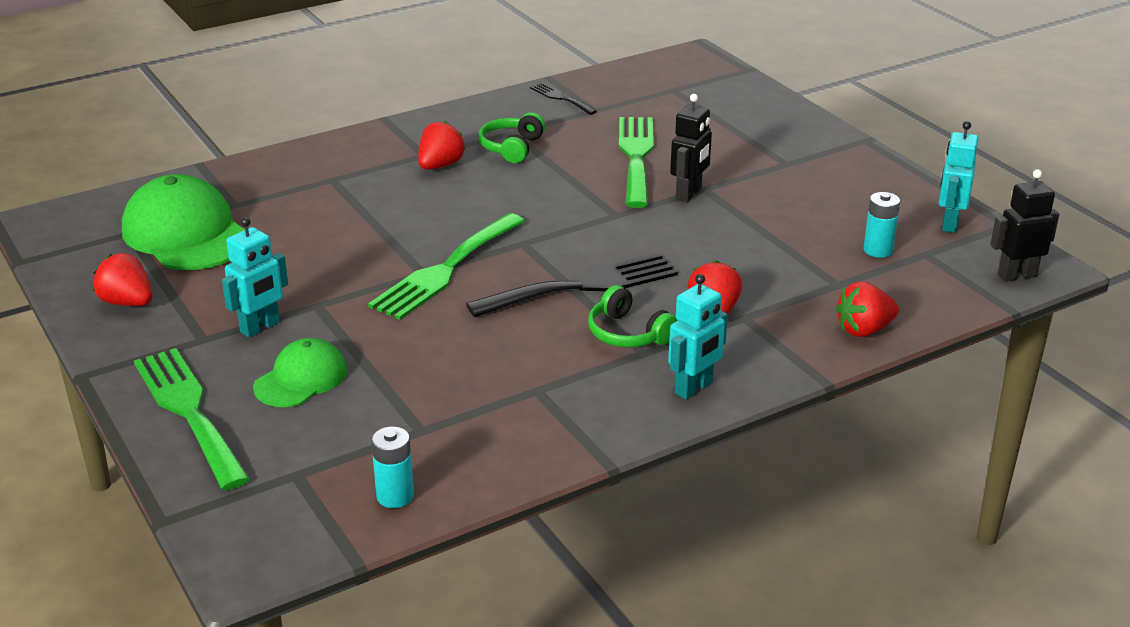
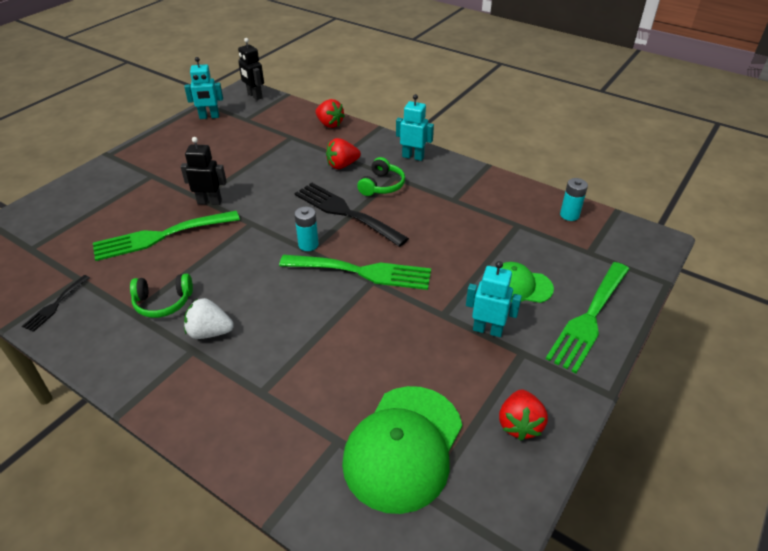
camera: 115 degrees left, 10 degrees up
red strawberry [418,121,466,170] -> white strawberry [184,298,234,339]
turquoise battery [863,192,900,258] -> turquoise battery moved to [294,207,319,251]

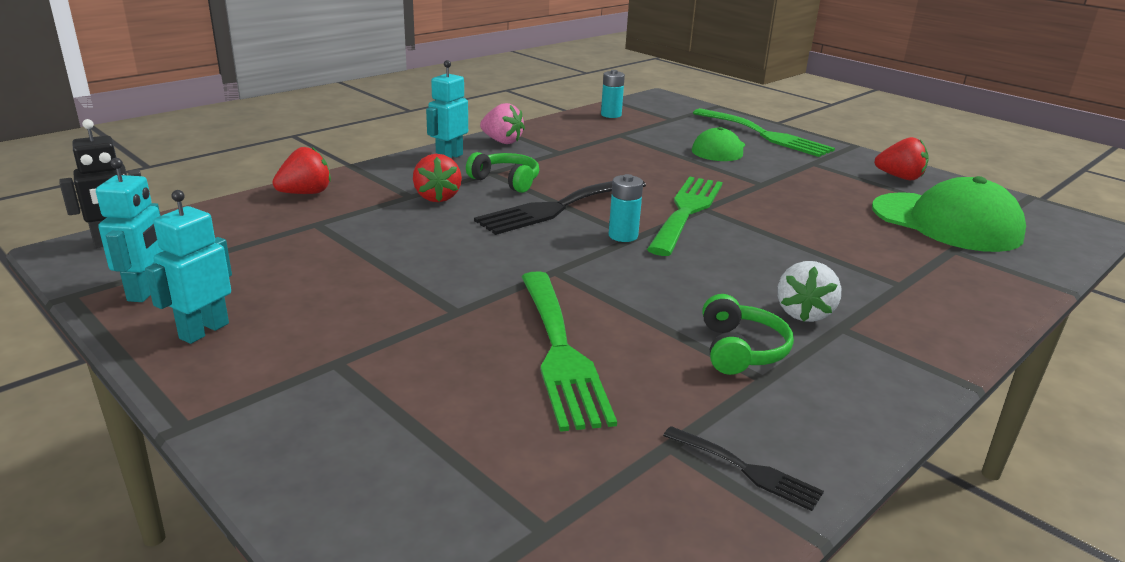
camera: 80 degrees left, 15 degrees down
black robot [181,137,227,205] -> none
turquoise robot [466,261,522,337] -> turquoise robot moved to [145,190,232,344]
none -> pink strawberry [480,103,525,144]

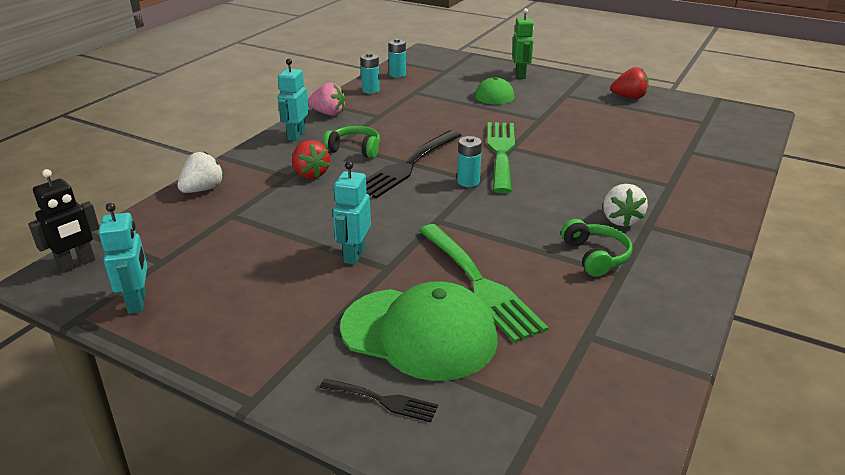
camera: 15 degrees left, 5 degrees up
turquoise robot [145,190,232,344] -> turquoise robot moved to [333,161,371,265]
red strawberry [272,147,331,194] -> white strawberry [178,151,224,193]
black fork [663,426,824,511] -> black fork moved to [320,379,438,423]
green fork [693,108,835,157] -> green robot [512,8,534,79]
green cap [872,176,1026,252] -> green cap moved to [340,282,498,381]
none -> turquoise battery [360,53,380,94]

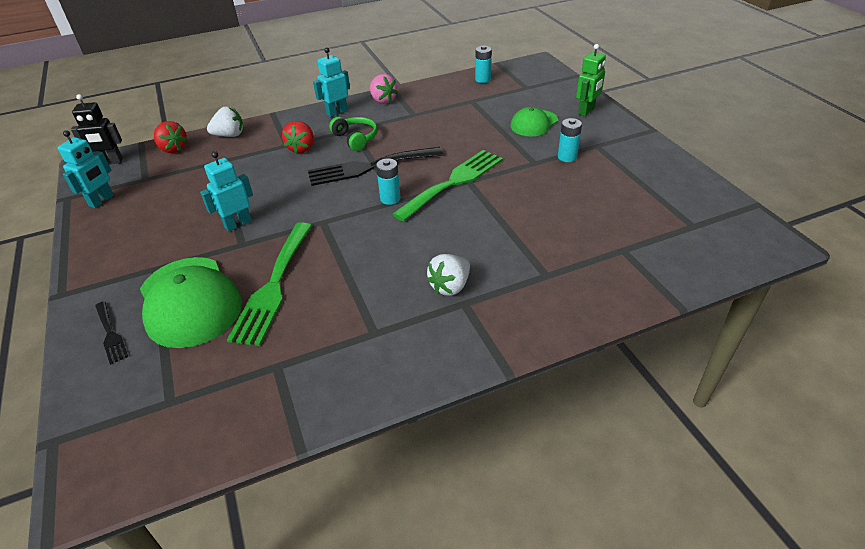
camera: 40 degrees right, 10 degrees up
turquoise battery [360,53,380,94] -> turquoise battery moved to [558,118,582,162]
green headphones [561,219,633,277] -> none
red strawberry [610,67,649,99] -> red strawberry moved to [154,121,188,153]

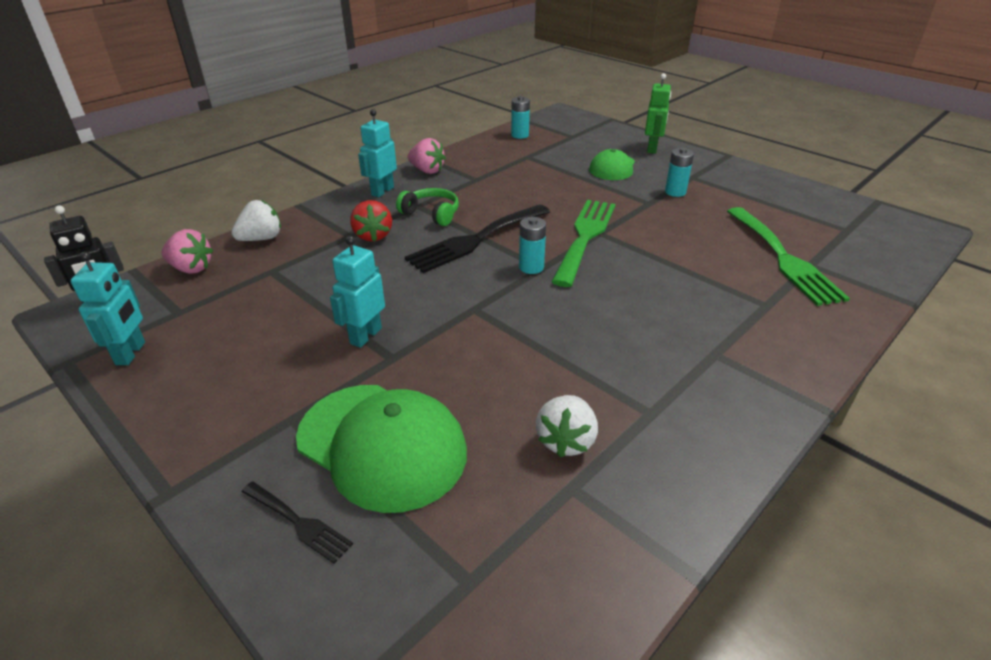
camera: 25 degrees left, 5 degrees down
red strawberry [154,121,188,153] -> pink strawberry [161,229,213,274]
green fork [227,222,312,346] -> green fork moved to [727,207,850,306]
white strawberry [426,254,470,296] -> white strawberry moved to [536,395,598,457]

